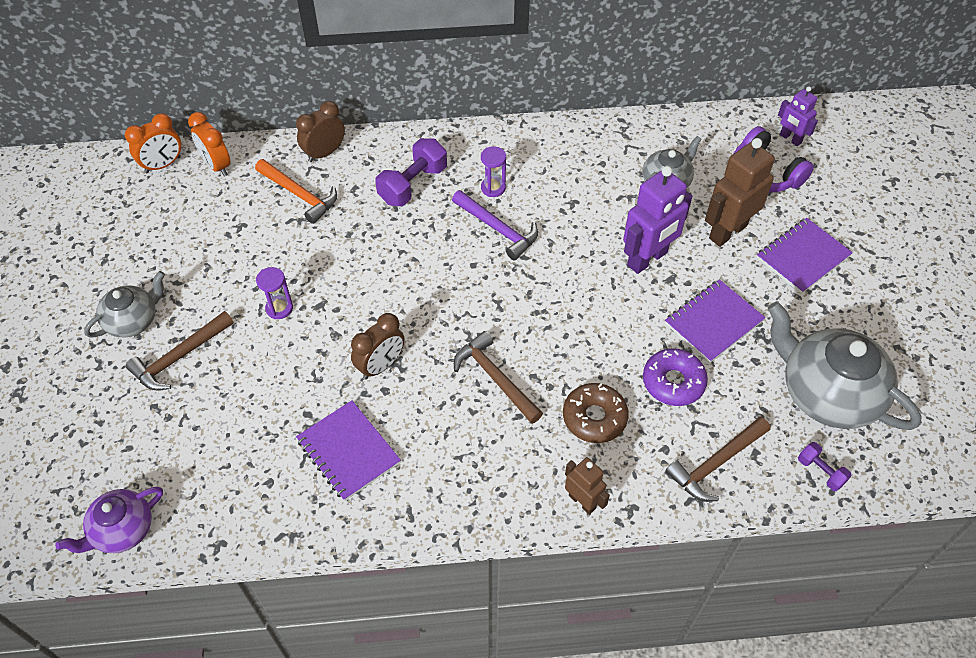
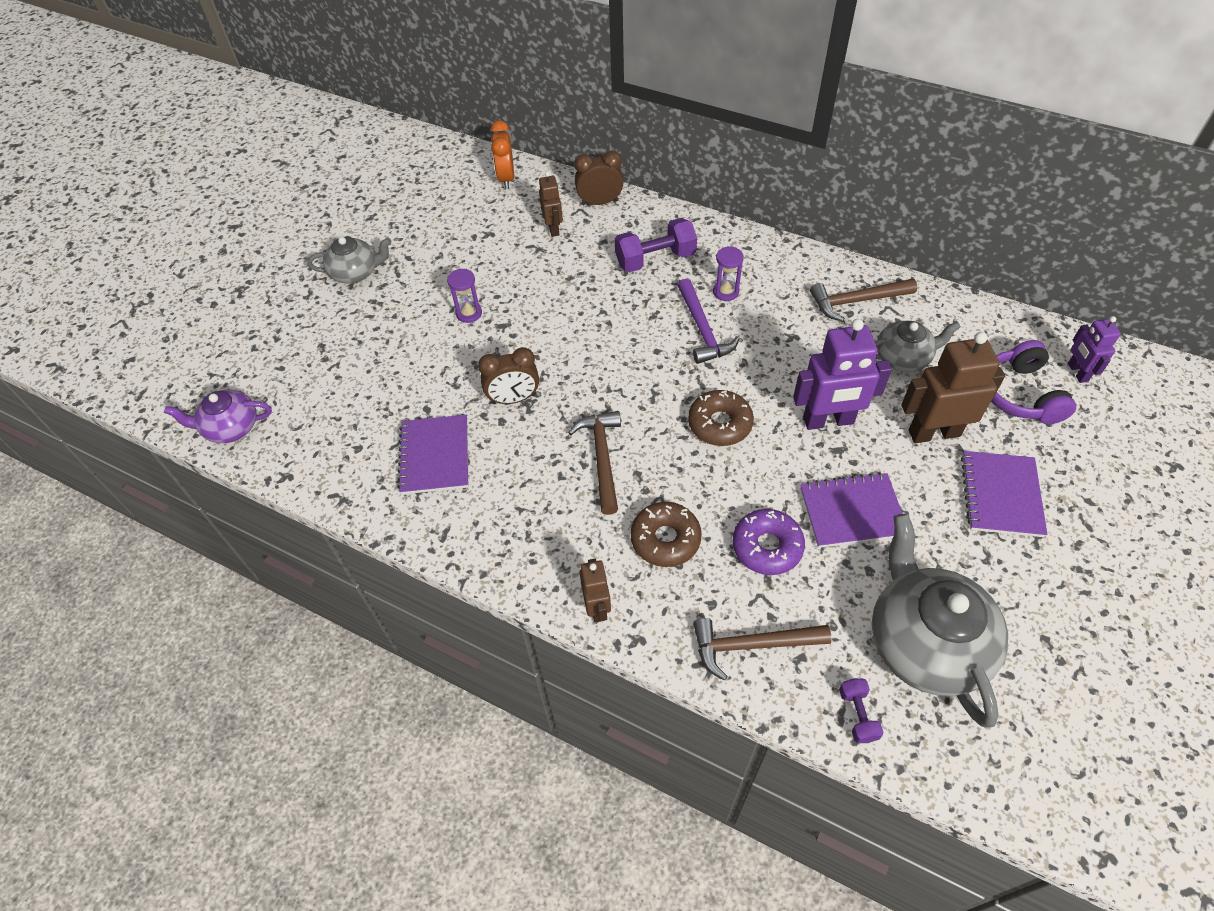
camera: 35 degrees right, 0 degrees up
orange clock [125,113,181,173] -> none
brown hammer [126,311,234,390] -> brown hammer moved to [810,279,917,322]
orange hammer [255,159,337,224] -> brown robot [539,171,563,237]
purple notebook [757,218,853,294] -> purple notebook turned 75 degrees counterclockwise [961,451,1047,537]
none -> brown donut [688,390,754,446]

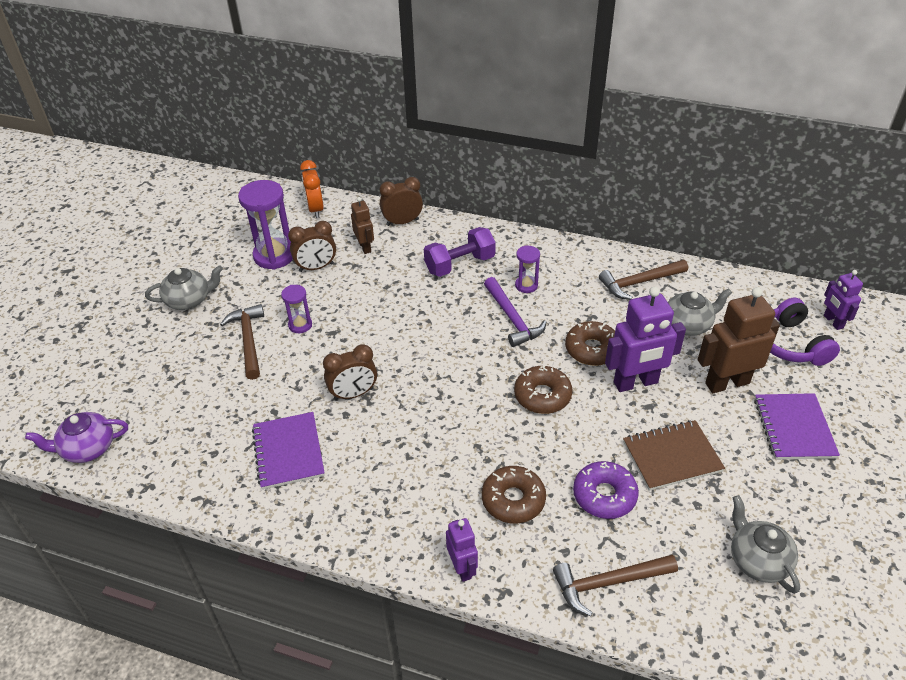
camera: 10 degrees left, 10 degrees down
brown hammer [568,411,621,515] -> brown hammer moved to [220,304,264,380]
brown robot [580,559,611,623] -> purple robot [446,518,478,582]
purple notebook [800,472,903,548] -> brown notebook [623,420,725,491]
purple dumbbell [839,678,884,743] -> none
grey teapot [871,513,1008,727] -> grey teapot [731,495,800,594], size x0.56
none -> purple hourglass [238,180,293,270]
none -> brown clock [288,221,336,272]
none -> brown donut [565,321,615,366]

